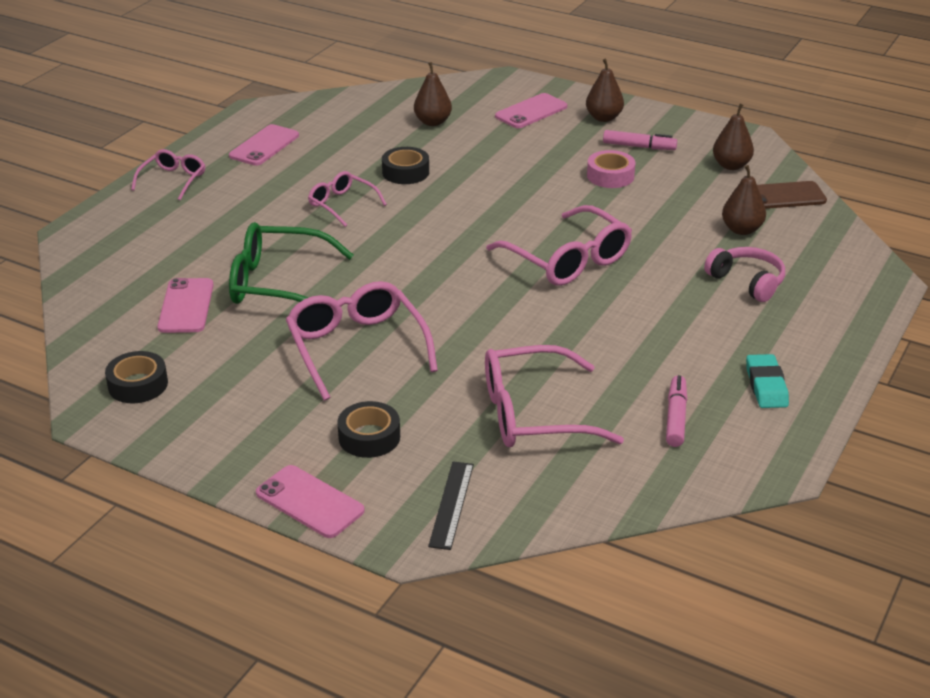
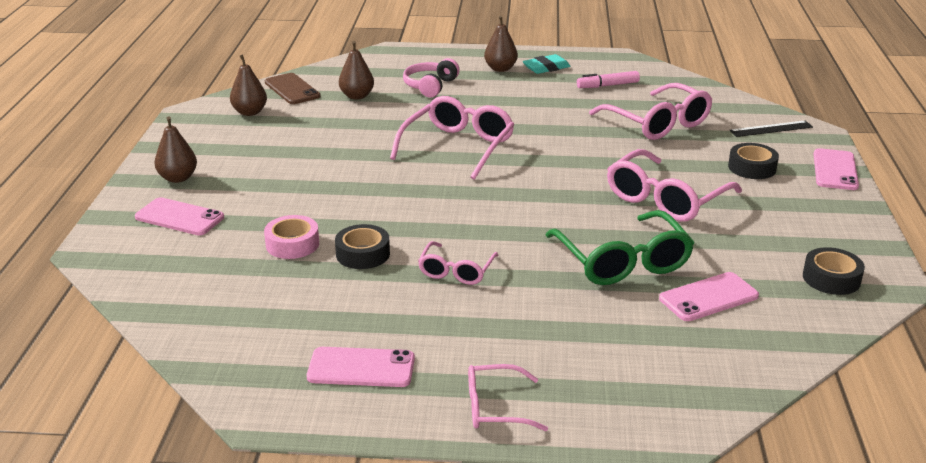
camera: 115 degrees left, 5 degrees down
brown pear [414,62,452,126] -> brown pear moved to [484,16,518,72]
pink tape [587,150,635,188] -> pink tape moved to [264,215,319,259]
pink marker [603,130,677,150] -> none

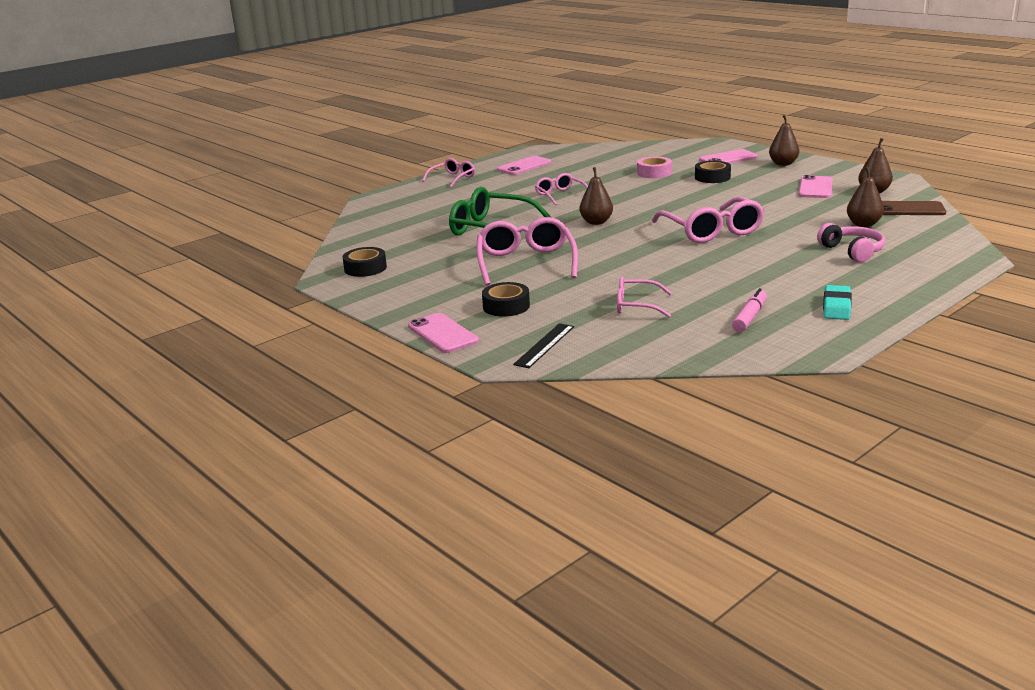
camera: 135 degrees right, 5 degrees down
black tape [335,224,390,269] -> black tape moved to [695,161,731,183]
brown pear [484,16,518,72] -> brown pear moved to [579,167,613,225]
pink glasses [589,83,713,140] -> pink glasses [617,277,672,317], size x0.57
pink phone [659,272,759,321] -> pink phone moved to [799,175,833,198]

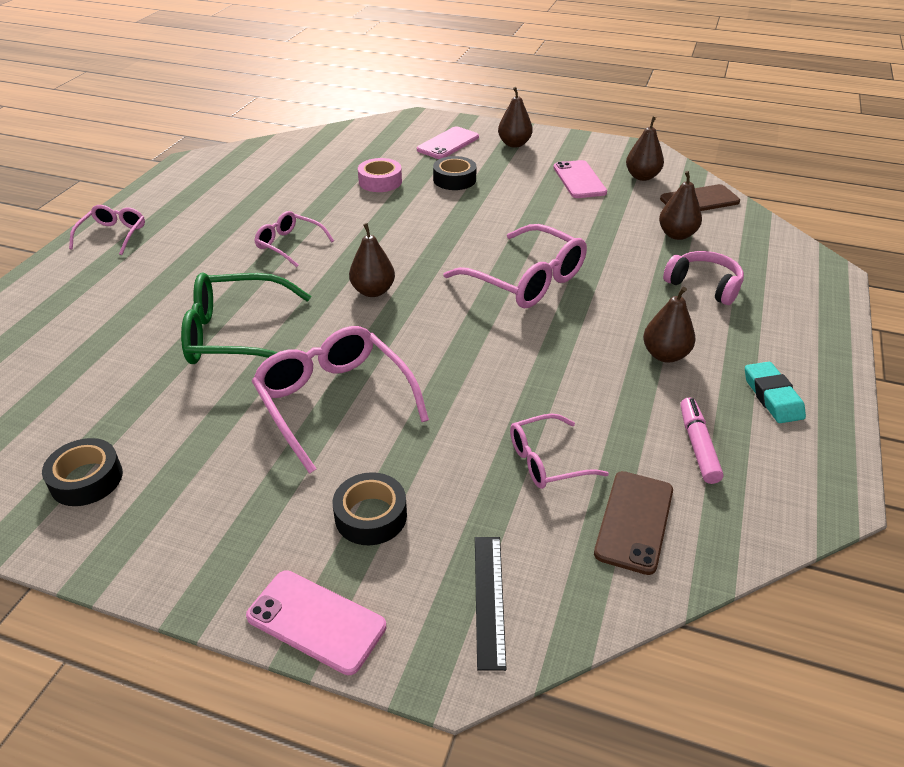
camera: 30 degrees left, 15 degrees up
pink phone [497,156,551,175] -> none
none -> brown phone [594,471,673,575]
none -> brown pear [643,287,696,363]

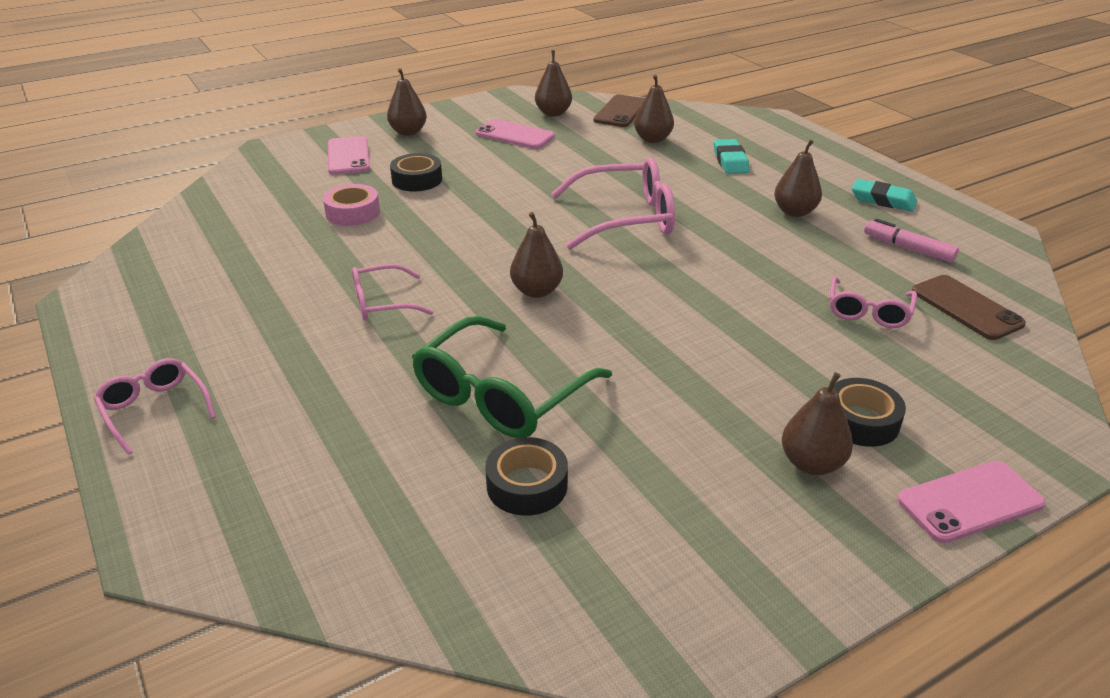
camera: 50 degrees left, 5 degrees down
black tape [42,438,123,506] -> black tape moved to [485,437,568,516]
pink glasses [252,326,429,474] -> none
black ruler [475,537,506,671] -> none
pink headphones [663,251,744,305] -> turquoise eraser [714,139,749,174]
none -> brown pear [782,372,853,475]

